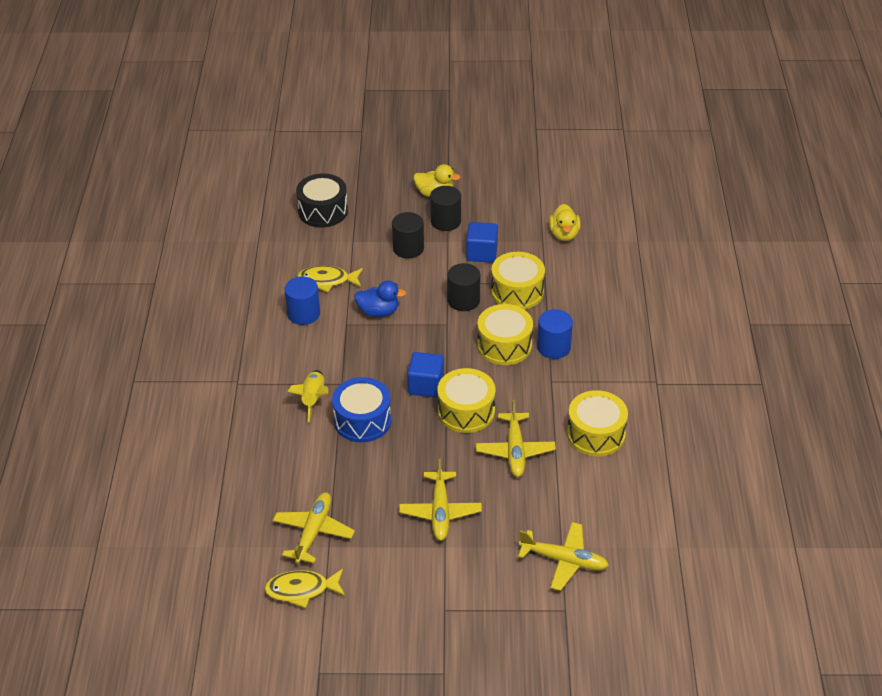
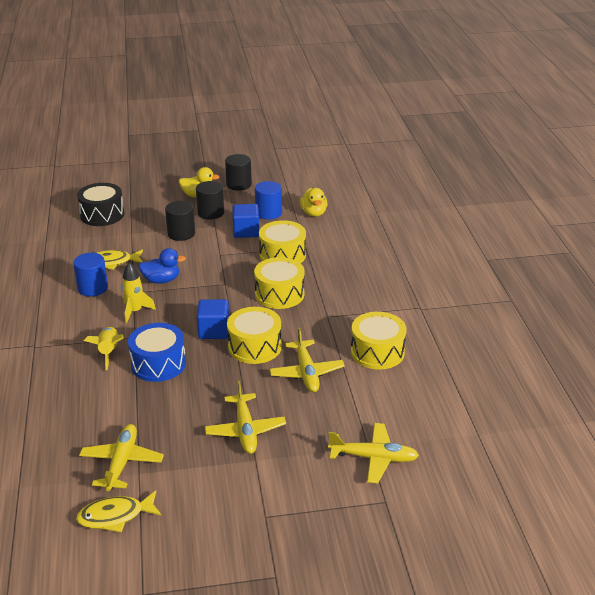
camera: 10 degrees left, 10 degrees down
black cylinder [447,263,480,311] -> black cylinder moved to [225,154,252,191]
blue cylinder [537,309,573,359] -> blue cylinder moved to [255,181,282,220]
none -> yellow rocket [122,262,156,323]

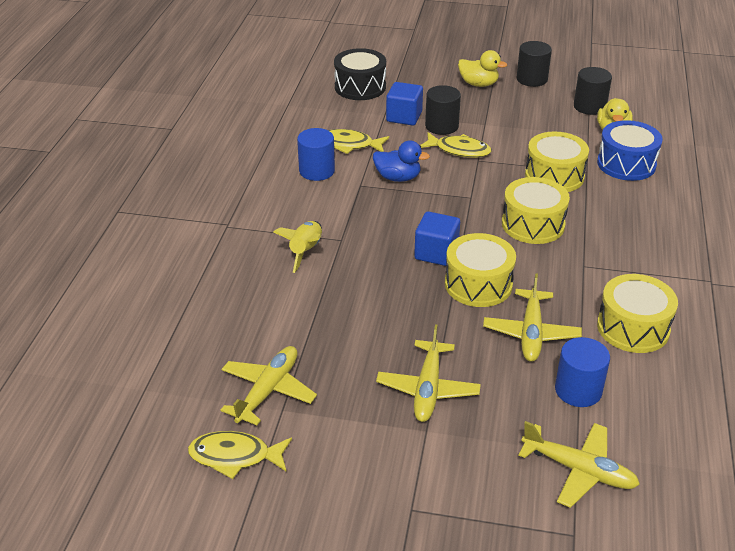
camera: 20 degrees right, 5 degrees up
yellow rocket [122,262,156,323] -> none
blue drum [128,323,186,382] -> blue drum moved to [597,120,663,181]
black cylinder [196,181,224,220] -> black cylinder moved to [574,67,612,115]
blue cube [233,204,259,238] -> blue cube moved to [386,82,423,126]
blue cylinder [255,181,282,220] -> blue cylinder moved to [555,337,610,407]
none -> yellow fish [421,132,491,158]

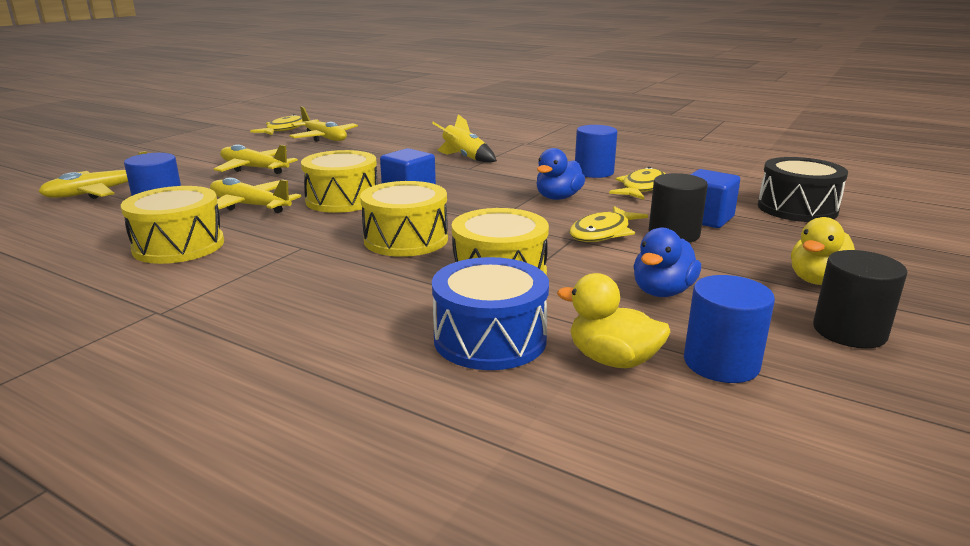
camera: 110 degrees right, 15 degrees down
black cylinder [574,67,612,115] -> blue cylinder [684,275,775,383]
none -> blue duck [634,228,701,297]

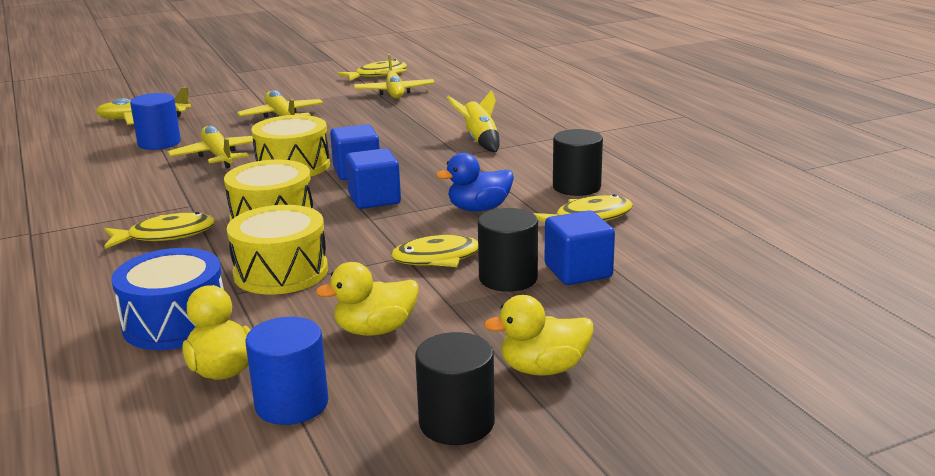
camera: 35 degrees right, 0 degrees up
yellow drum [121,186,224,264] -> none
blue cylinder [575,125,617,178] -> black cylinder [553,129,603,196]
blue duck [634,228,701,297] -> yellow duck [316,262,419,336]
black drum [758,157,848,222] -> none
none -> yellow fish [104,212,215,249]
none -> blue cube [346,148,401,209]

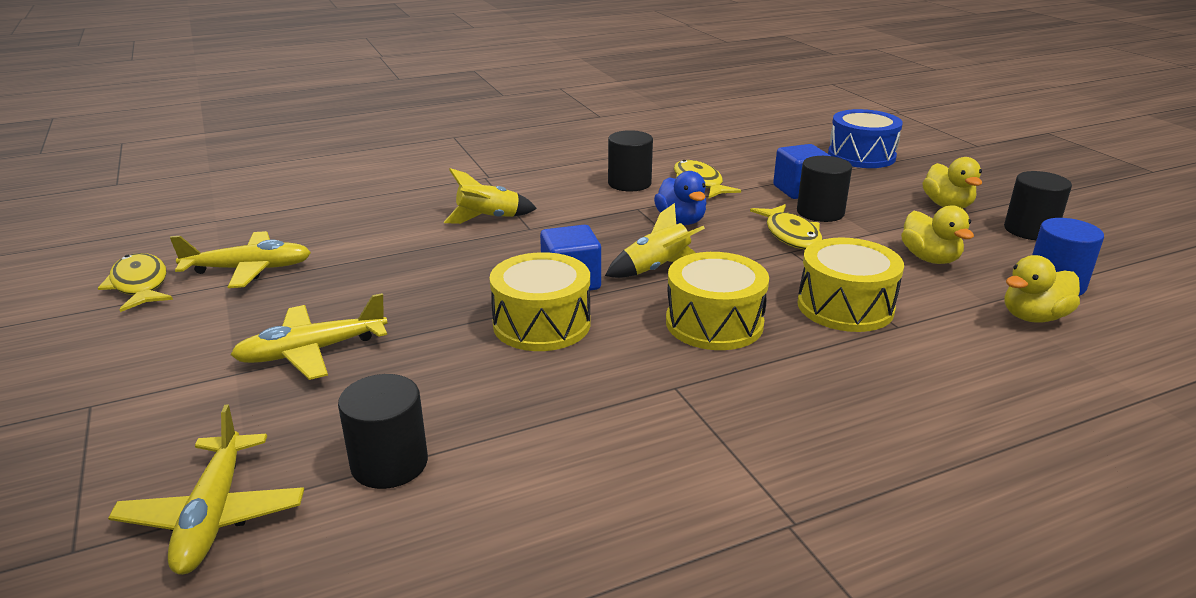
camera: 90 degrees left, 5 degrees up
yellow fish [104,212,215,249] -> none
blue drum [111,248,224,350] -> blue drum moved to [828,109,903,168]
blue cylinder [130,93,181,150] -> black cylinder [338,374,428,489]
yellow plane [168,126,253,168] -> none
blue cube [346,148,401,209] -> yellow rocket [605,203,705,278]

